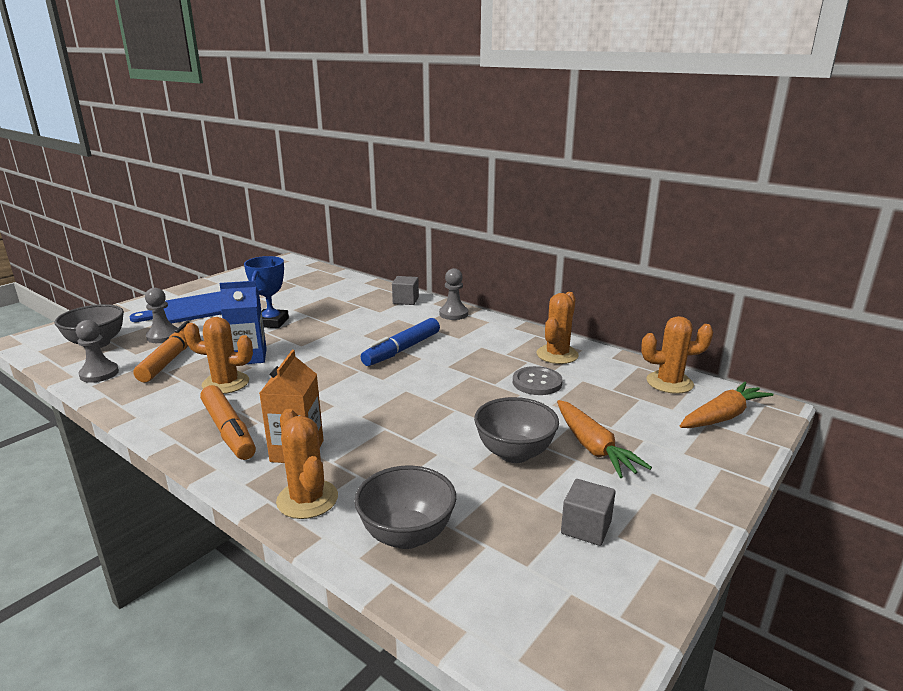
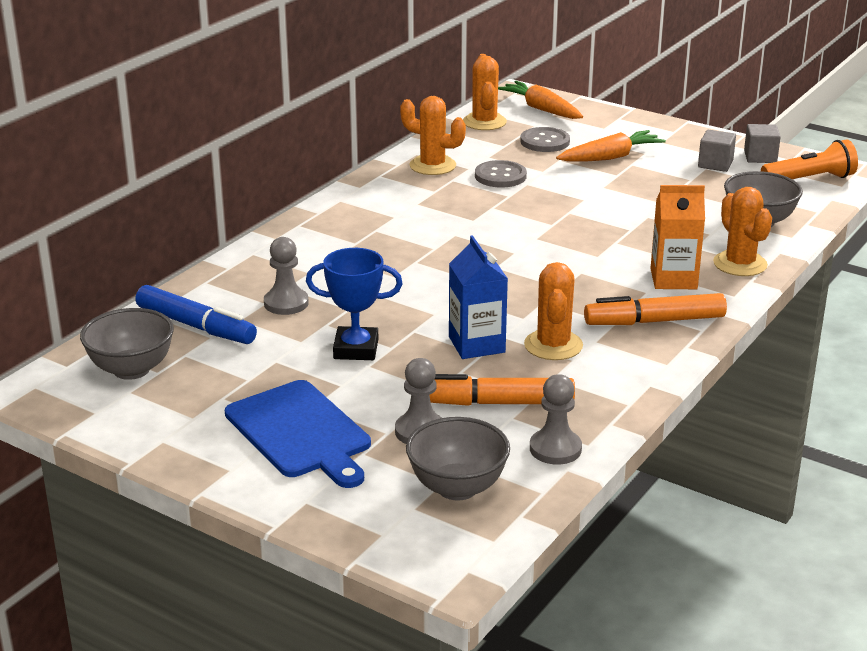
camera: 95 degrees left, 5 degrees up
orange marker [200,385,256,460] -> orange marker turned 150 degrees counterclockwise [584,293,727,325]
orange cactus [276,409,338,519] -> orange cactus turned 75 degrees counterclockwise [713,187,772,276]
blue marker [361,318,440,366] -> blue marker moved to [135,285,257,344]
grey cube [392,276,419,305] -> grey cube moved to [744,124,781,163]
grey pawn [439,268,468,320] -> grey pawn moved to [264,237,309,315]
grey bowl [474,397,559,463] -> grey bowl moved to [80,308,174,380]
none -> grey button [520,127,570,152]
none -> orange flashlight [761,139,858,179]

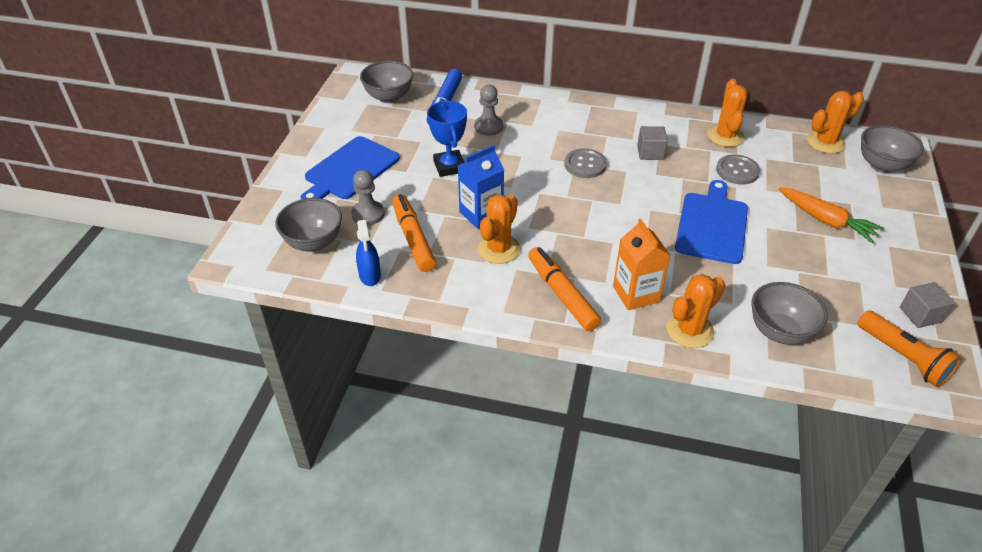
camera: 70 degrees right, 15 degrees up
orange carrot [498,81,583,119] -> grey bowl [861,125,924,173]
grey button [520,127,570,152] -> grey button moved to [564,149,607,178]
orange cactus [524,262,583,360] -> orange cactus turned 45 degrees counterclockwise [477,194,520,264]
grey pawn [530,374,582,465] -> blue spray bottle [356,220,381,286]
grey cube [698,130,736,172] -> grey cube moved to [637,126,668,160]
none -> blue cutting board [675,180,748,264]

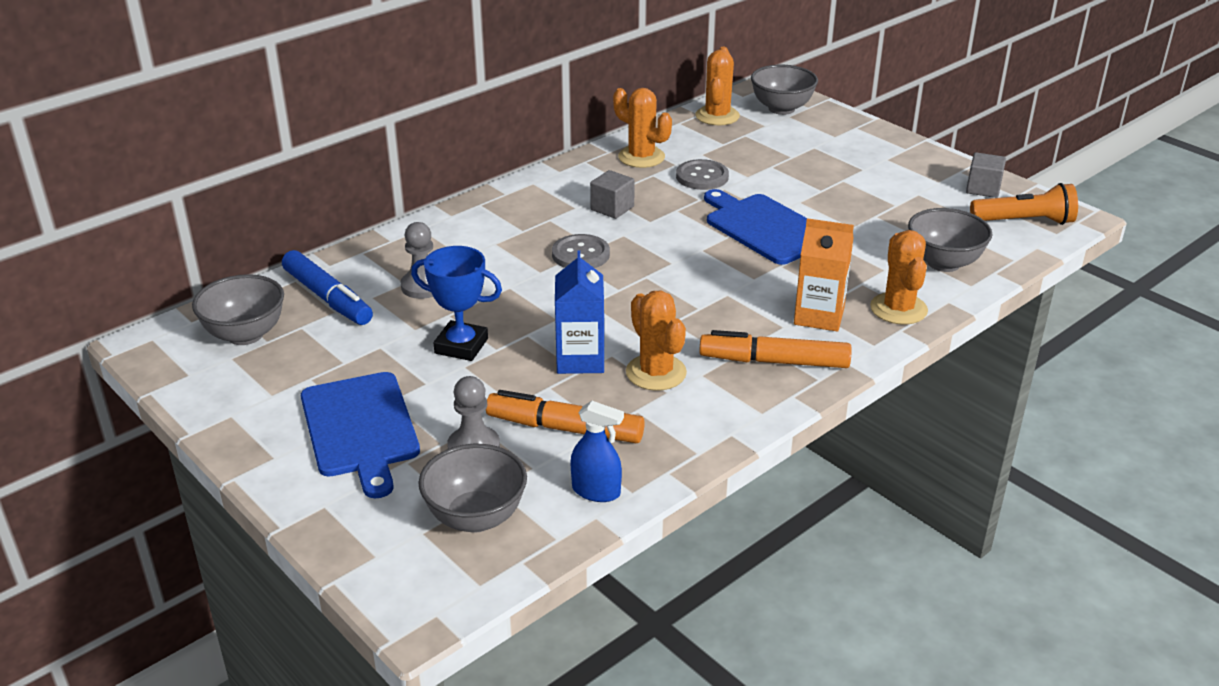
camera: 55 degrees left, 10 degrees down
orange carrot [779,187,885,243] -> none

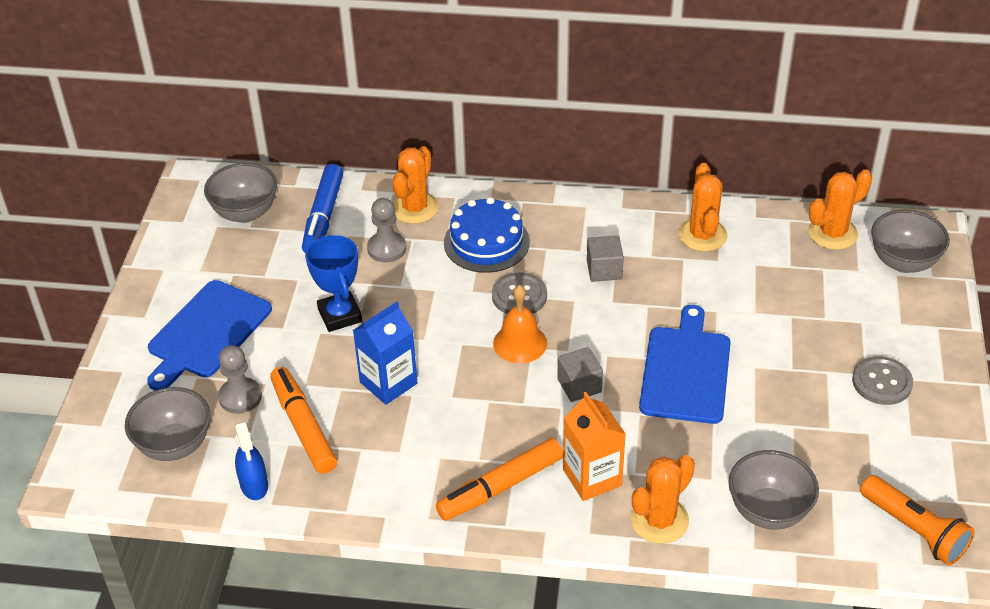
camera: 50 degrees right, 10 degrees up
orange cactus [626,290,687,391] -> orange cactus moved to [393,146,439,224]
grey button [676,159,729,190] -> grey button moved to [852,356,913,405]
orange marker [699,330,852,368] -> orange marker turned 90 degrees counterclockwise [436,438,563,521]
grey cube [966,152,1006,198] -> grey cube moved to [557,347,603,402]
none -> blue cake [444,197,530,273]
none -> orange bell [493,285,547,363]

